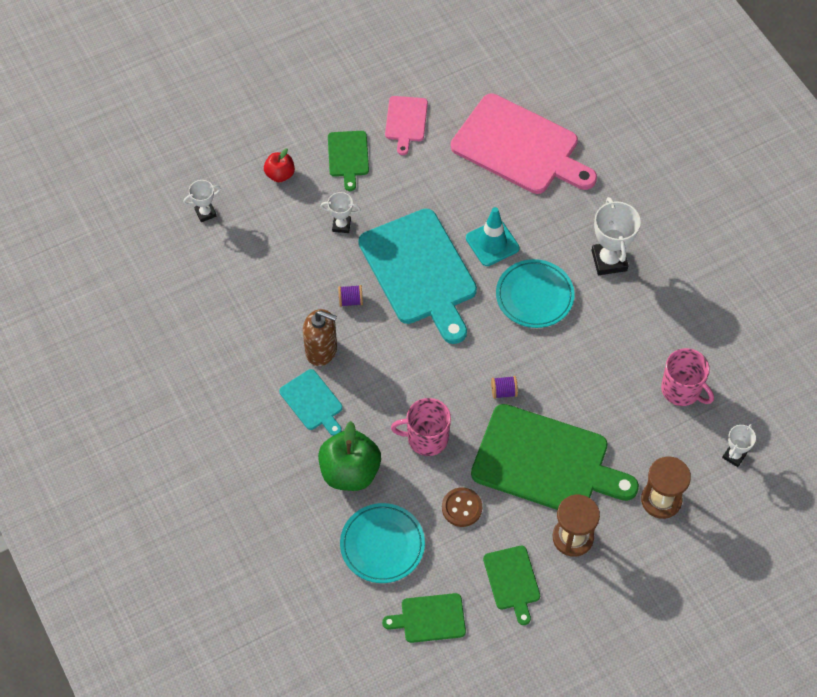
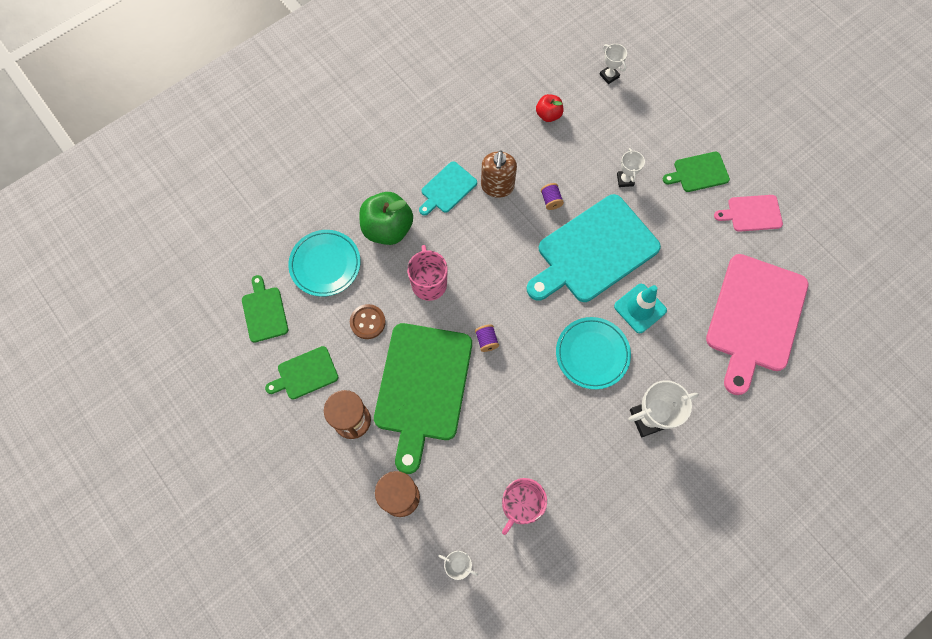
camera: 80 degrees right, 10 degrees up
red apple [264,149,295,182] -> red apple moved to [536,94,563,122]

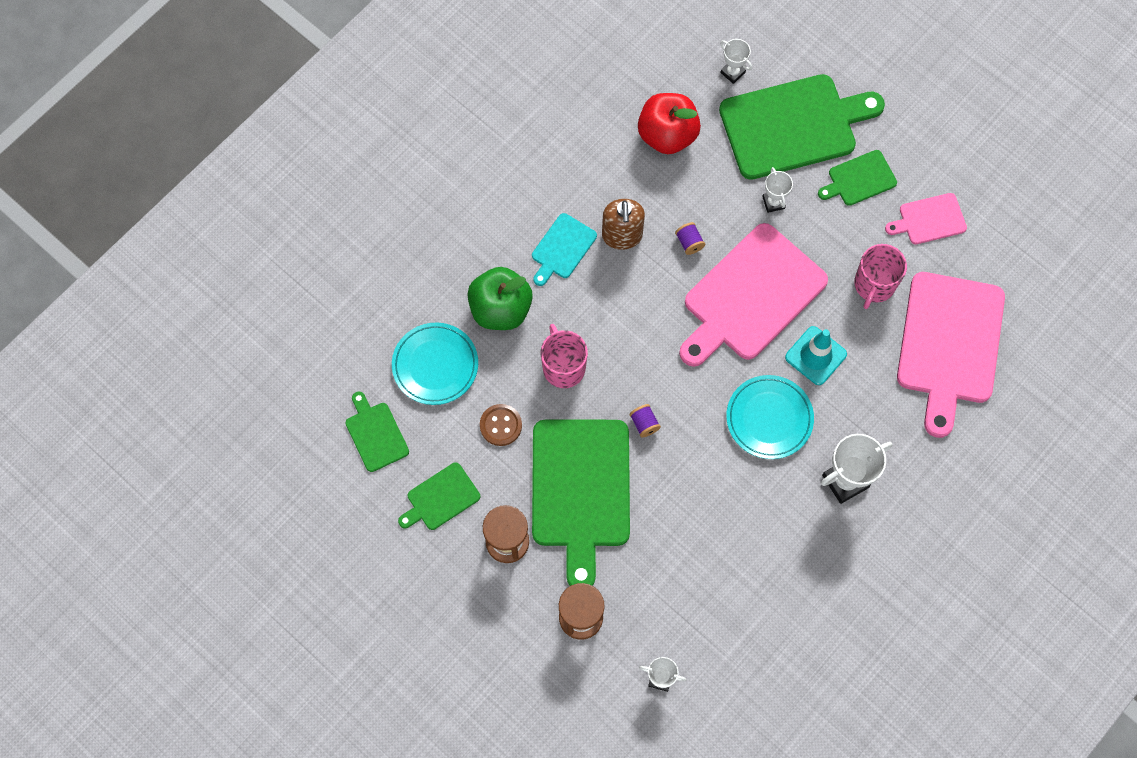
camera: 10 degrees left, 0 degrees up
pink mug [502,478,547,535] -> pink mug moved to [854,244,907,309]
turquoise cutting board [527,194,661,302] -> pink cutting board [679,223,828,367]
red apple [536,94,563,122] -> red apple [638,93,701,154], size x1.83
none -> green cutting board [719,74,885,180]

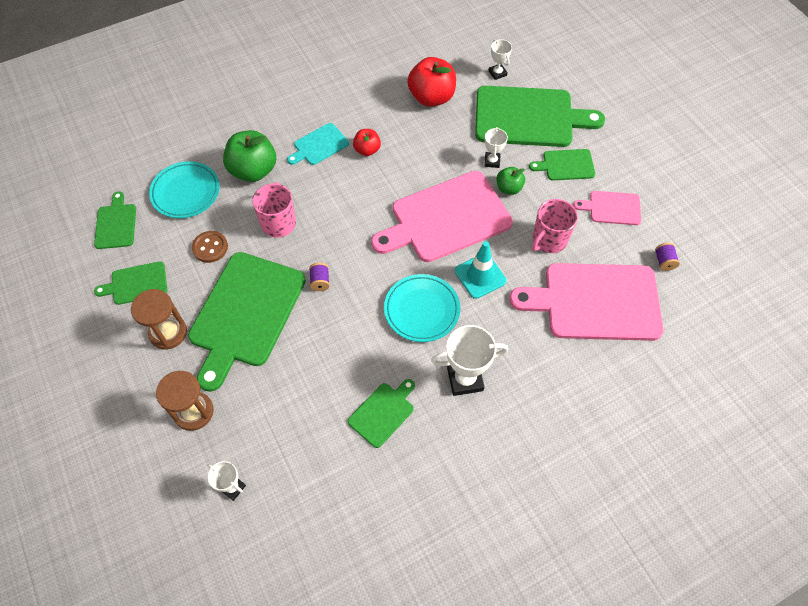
camera: 20 degrees right, 10 degrees down
brown soap dispenser [602,199,645,250] -> red apple [353,129,381,156]
purple spool [675,222,705,255] -> purple spool moved to [655,243,680,271]
pink cutting board [897,272,1005,438] -> pink cutting board turned 60 degrees clockwise [509,263,664,341]
none -> green cutting board [348,379,415,448]
none -> green apple [497,167,525,195]

